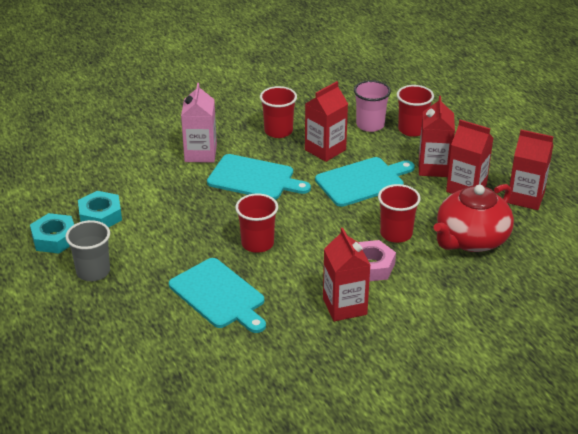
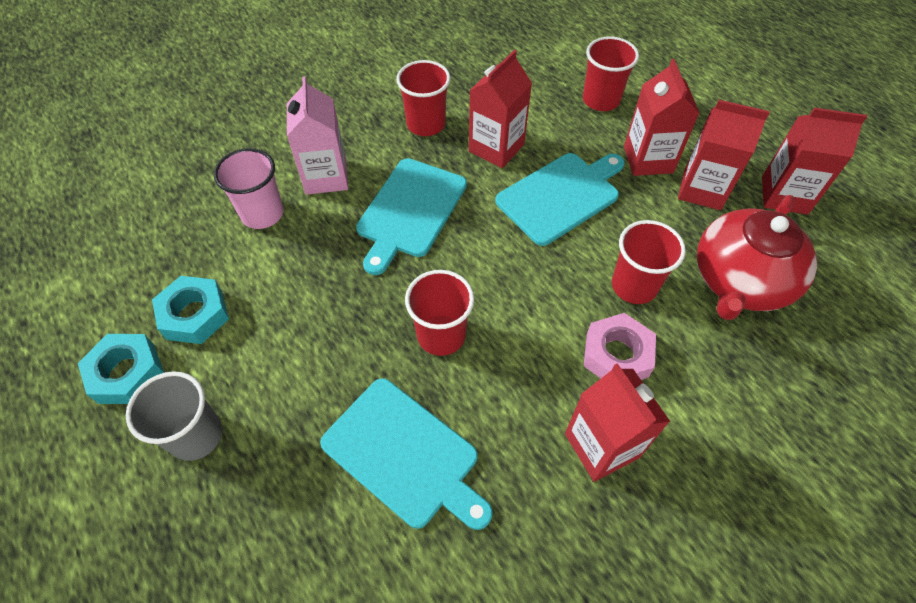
camera: 10 degrees left, 20 degrees up
turquoise cutting board [207,154,311,200] -> turquoise cutting board turned 105 degrees clockwise [356,158,467,275]
pink cup [354,80,391,132] -> pink cup moved to [214,148,284,229]

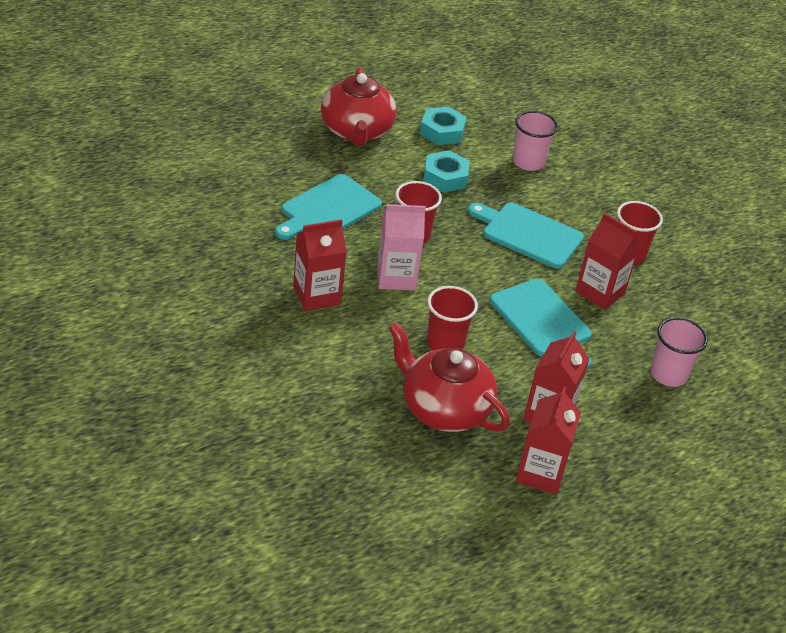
camera: 90 degrees right, 15 degrees down
turquoise nut [78,334,164,404] -> turquoise nut moved to [423,150,470,193]
grey cup [126,371,222,461] -> red teapot [321,67,397,146]
pink carton [287,77,348,195] -> pink carton moved to [377,204,426,290]
red cup [583,36,639,111] -> pink cup [651,317,708,387]
pink nut [584,313,656,380] -> none
red carton [624,59,699,176] -> none

